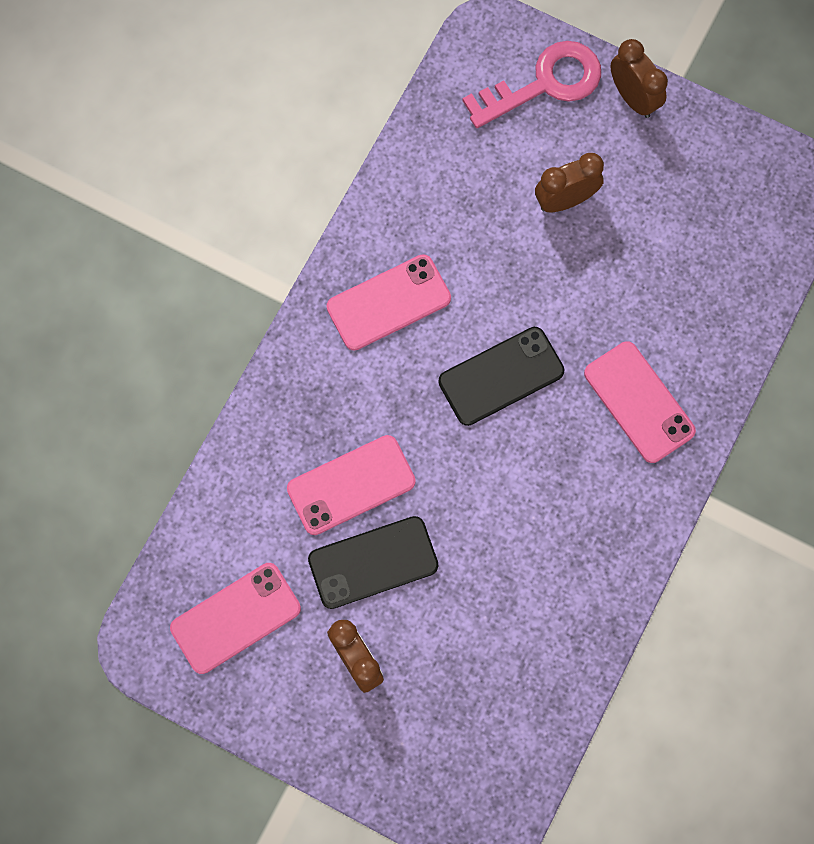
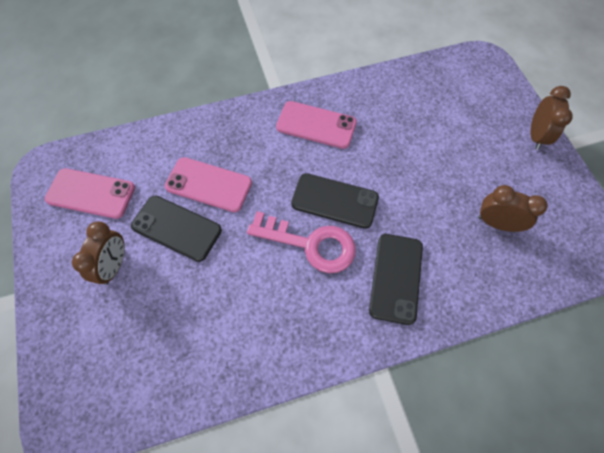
camera: 45 degrees right, 10 degrees down
pink key [462,41,601,128] -> pink key moved to [247,211,356,273]
brown clock [535,153,604,213] -> brown clock moved to [478,185,548,232]
pink phone [584,341,696,463] -> black phone [369,234,423,325]

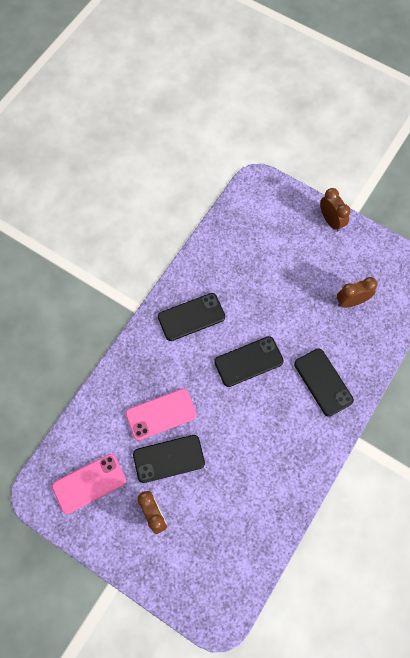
camera: 40 degrees left, 5 degrees up
pink key [247,211,356,273] -> none
pink phone [276,101,357,149] -> black phone [158,293,225,341]

